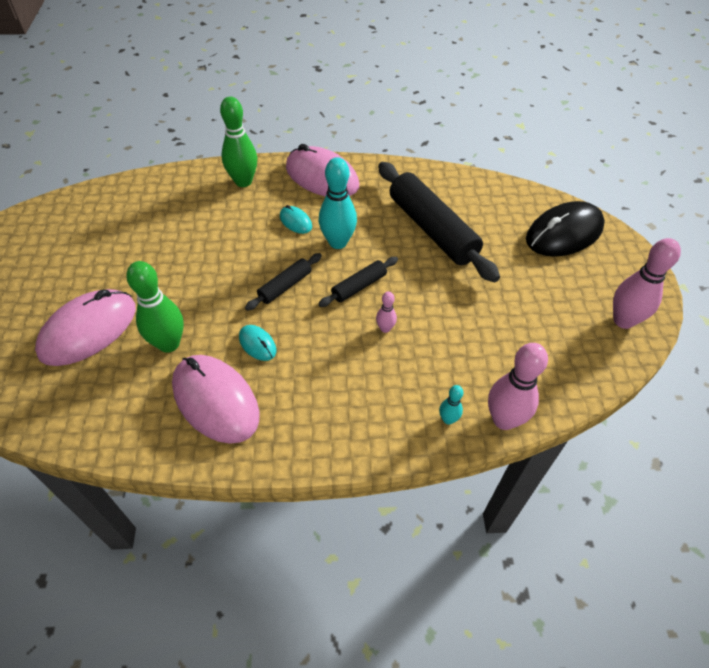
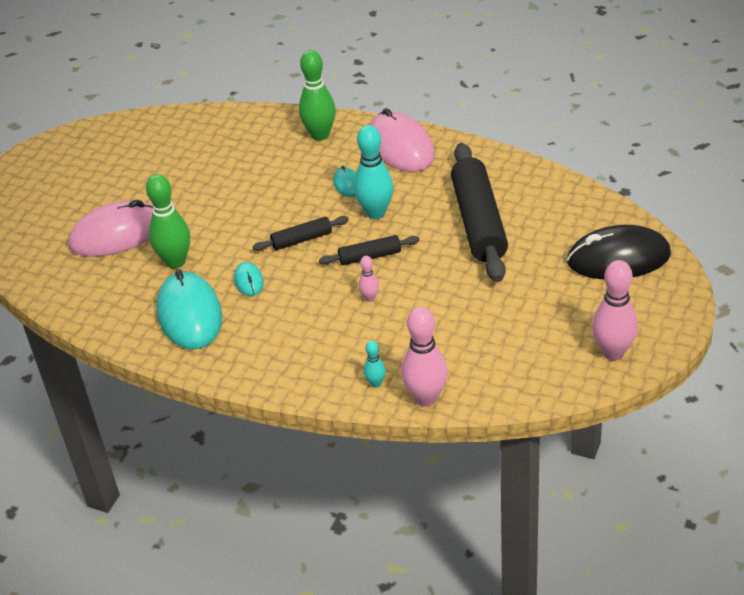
camera: 30 degrees right, 10 degrees down
pink mouse [172,355,260,444] -> turquoise mouse [156,269,222,350]

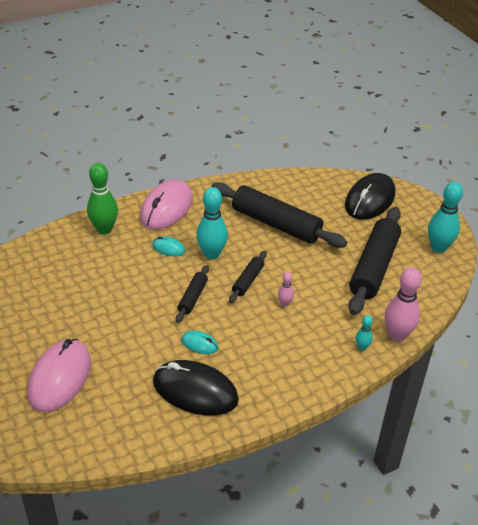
camera: 55 degrees left, 0 degrees up
green bowling pin [146,174,190,268] -> none
turquoise mouse [156,269,222,350] -> black mouse [153,360,239,416]
pink mouse [369,108,435,172] -> pink mouse turned 75 degrees counterclockwise [140,180,193,230]
pink bowling pin [592,260,638,360] -> turquoise bowling pin [428,182,463,253]
none -> black rolling pin [349,207,401,315]

